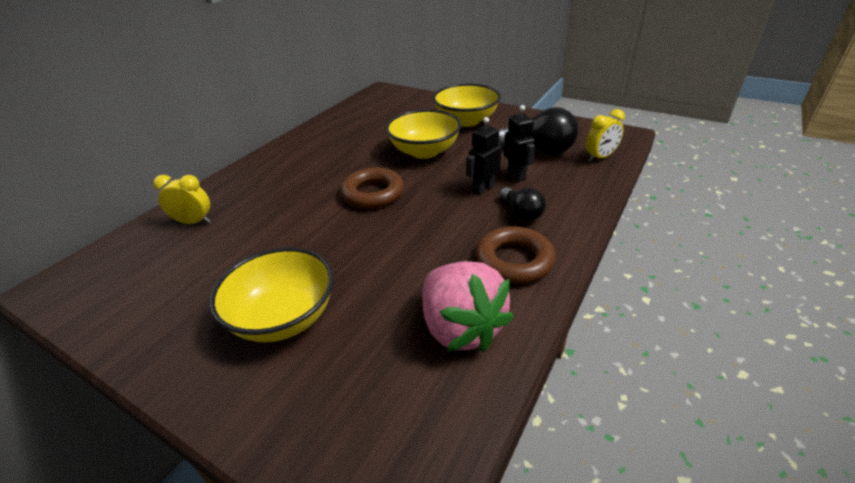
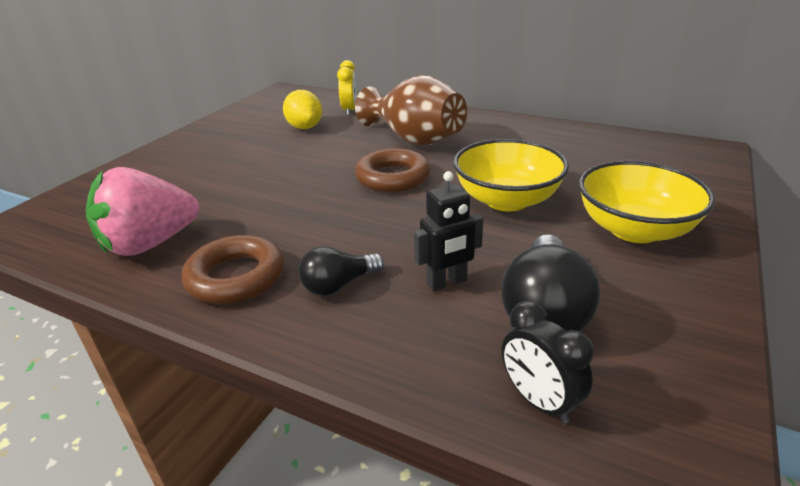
camera: 85 degrees right, 5 degrees down
yellow bowl [209,247,334,342] -> none
black robot [466,117,502,195] -> none
yellow clock [586,109,625,162] -> black clock [502,301,594,423]
none -> yellow lemon [283,90,322,129]
none -> brown vase [355,75,467,146]

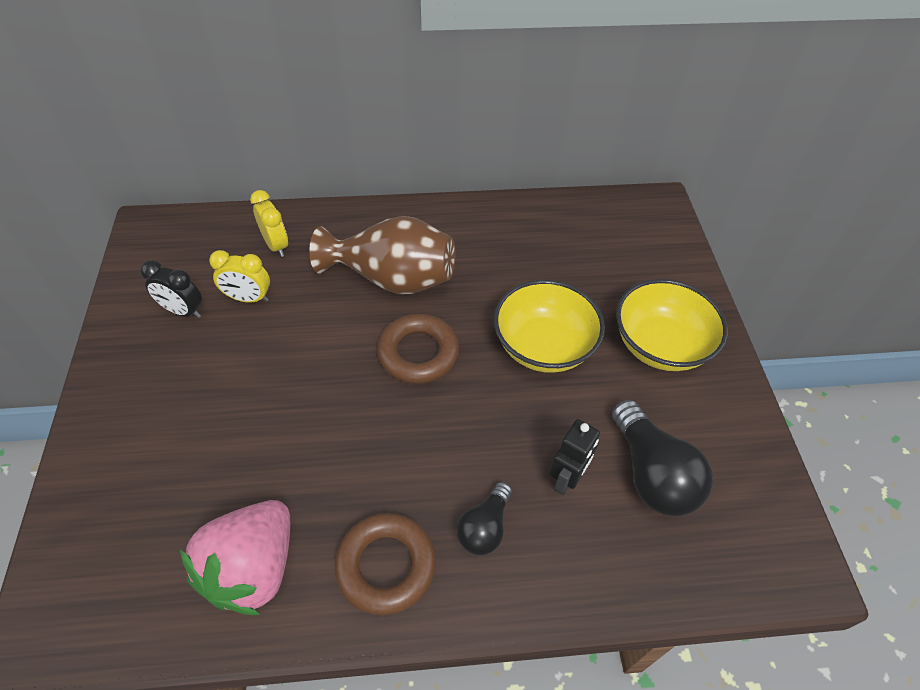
camera: 35 degrees left, 20 degrees up
yellow lemon [283,90,322,129] -> yellow clock [209,250,270,303]
black clock [502,301,594,423] -> black clock moved to [140,260,202,318]

